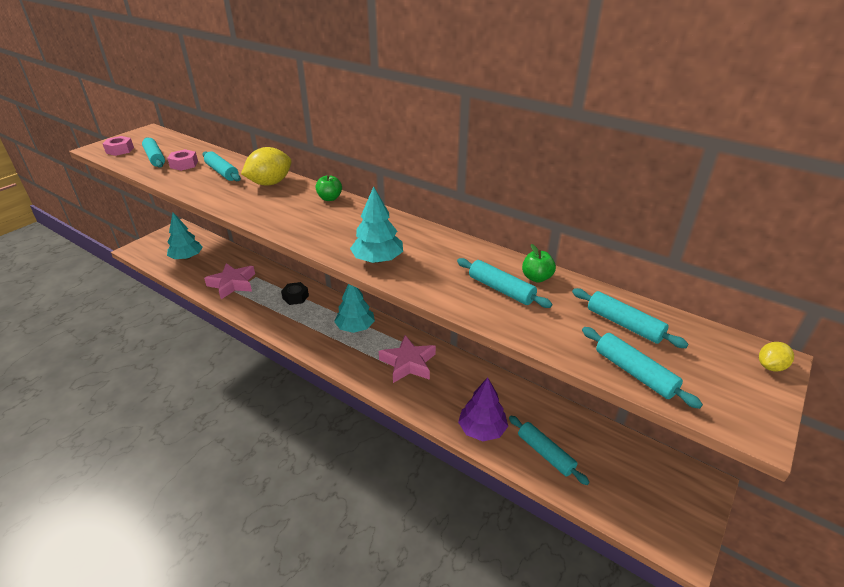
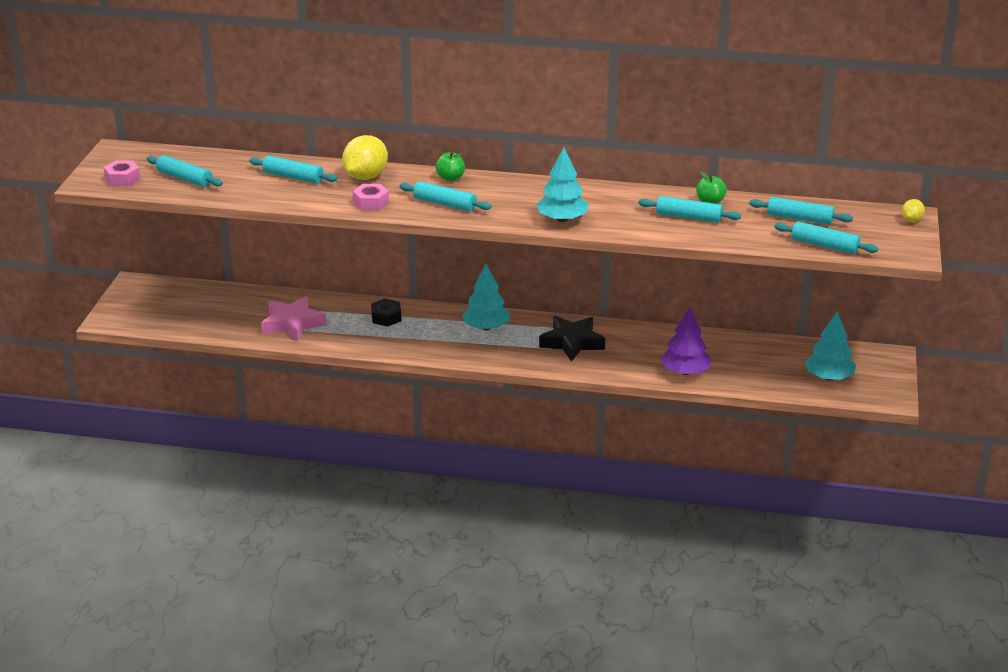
camera: 25 degrees left, 5 degrees down
pink nut [167,149,198,171] -> pink nut moved to [353,184,389,211]
turquoise tree [167,213,203,260] -> turquoise tree moved to [805,312,856,381]
pink star [379,335,436,383] -> black star [539,316,605,362]
turquoise rolling pin [509,415,589,485] -> turquoise rolling pin moved to [399,181,491,212]

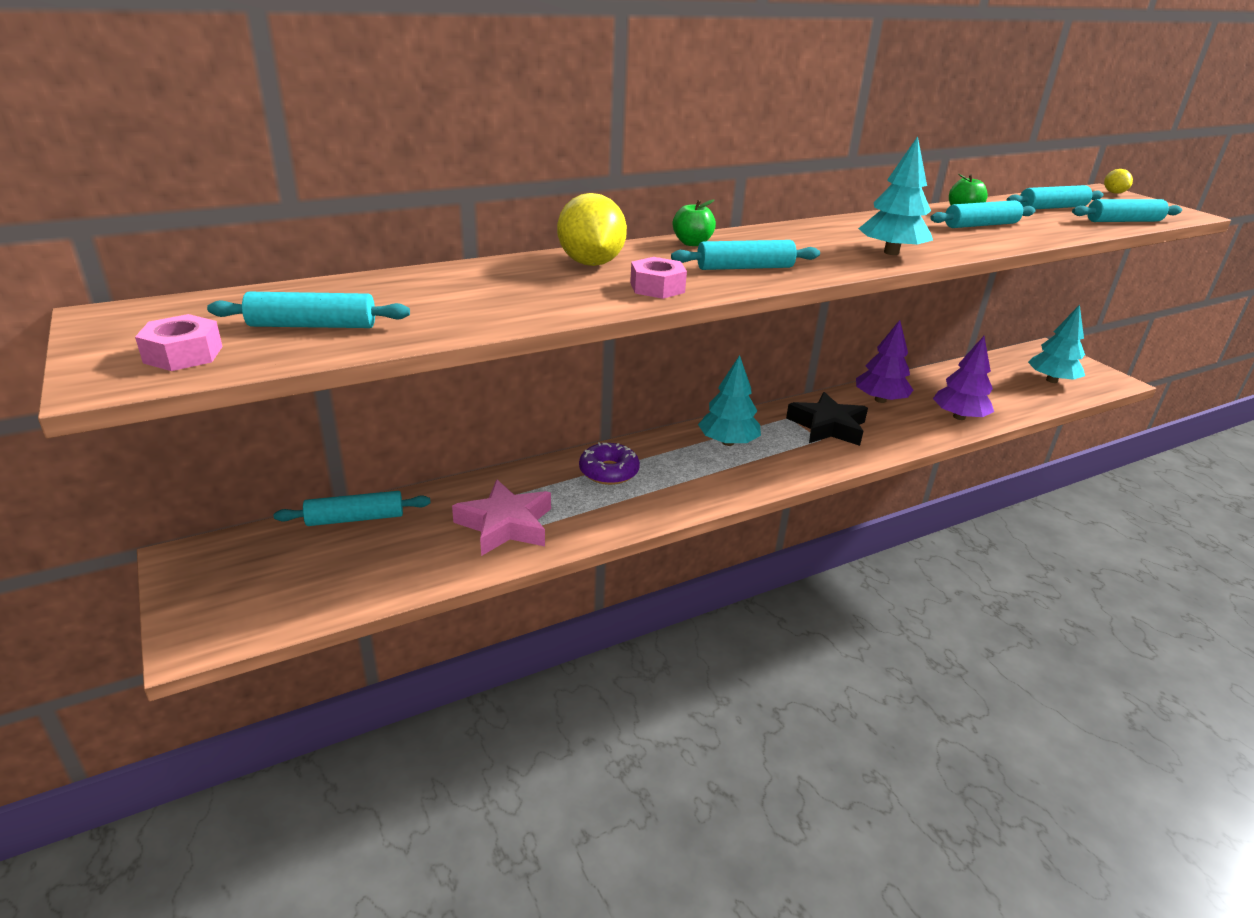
camera: 40 degrees left, 0 degrees up
turquoise rolling pin [249,155,337,184] -> turquoise rolling pin moved to [274,491,431,526]
black nut [371,299,401,327] -> purple donut [579,442,640,485]
none -> purple tree [856,320,913,403]

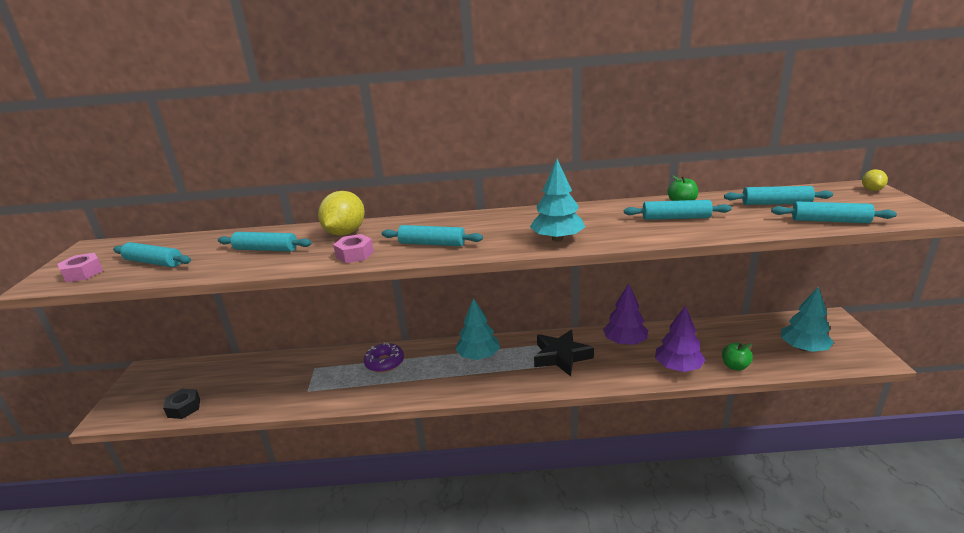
camera: 30 degrees right, 5 degrees down
turquoise rolling pin [274,491,431,526] -> turquoise rolling pin moved to [218,232,312,252]
pink star [452,479,551,556] -> none
green apple [673,200,716,246] -> green apple moved to [722,343,753,371]
none -> black nut [163,389,200,419]

